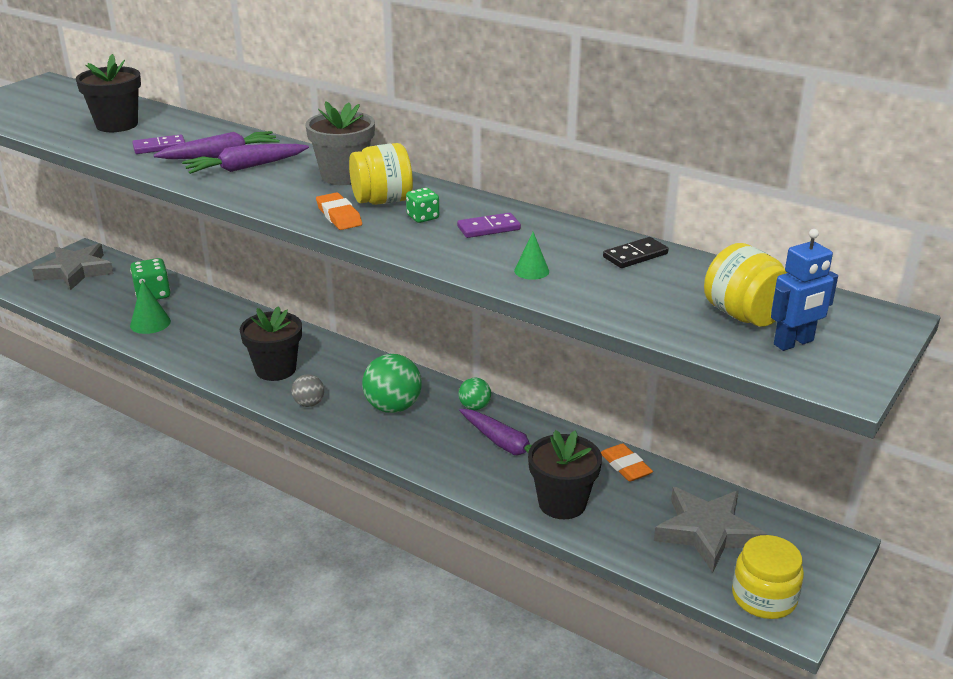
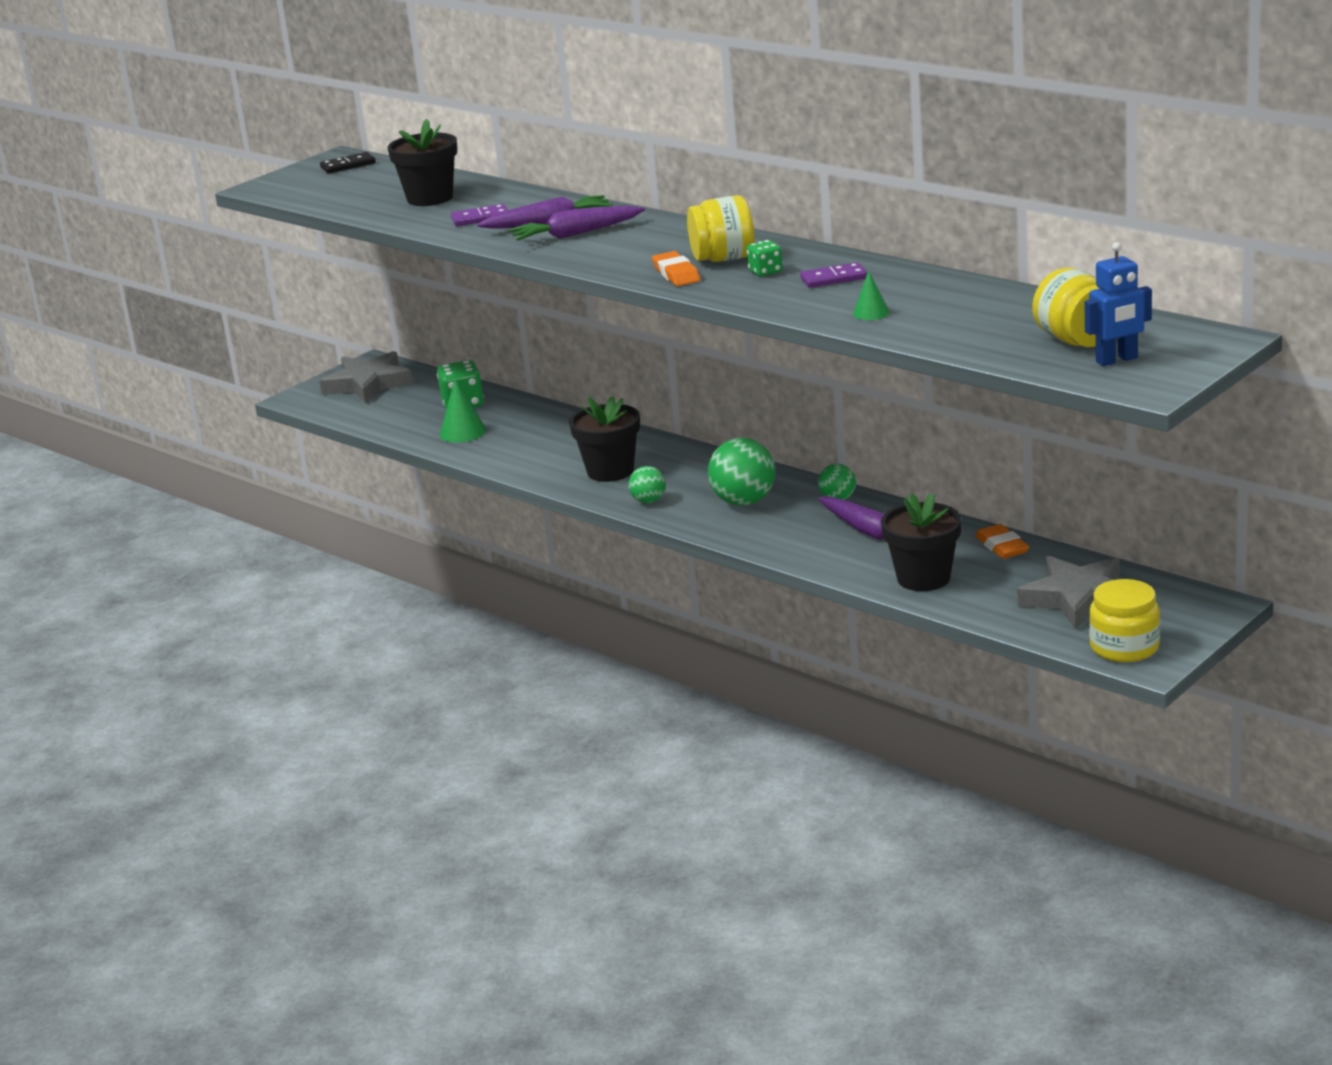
camera: 10 degrees right, 5 degrees down
grey ball [292,374,324,407] -> green ball [628,466,666,503]
grey flower pot [305,101,375,185] -> none
black domino [603,237,669,268] -> black domino moved to [320,152,376,174]

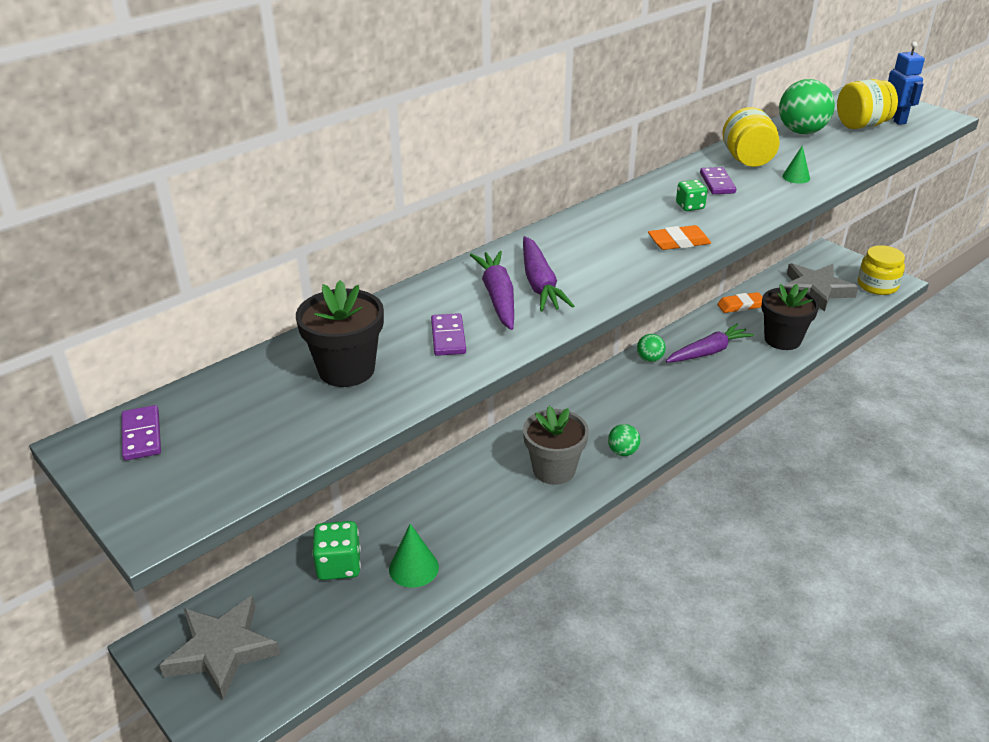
camera: 85 degrees left, 10 degrees up
black domino [320,152,376,174] -> purple domino [122,405,161,461]
black flower pot [569,396,640,482] -> grey flower pot [523,406,589,485]
yellow jar [687,195,754,262] -> yellow jar moved to [722,107,780,167]
green ball [708,438,775,505] -> green ball moved to [779,79,835,134]

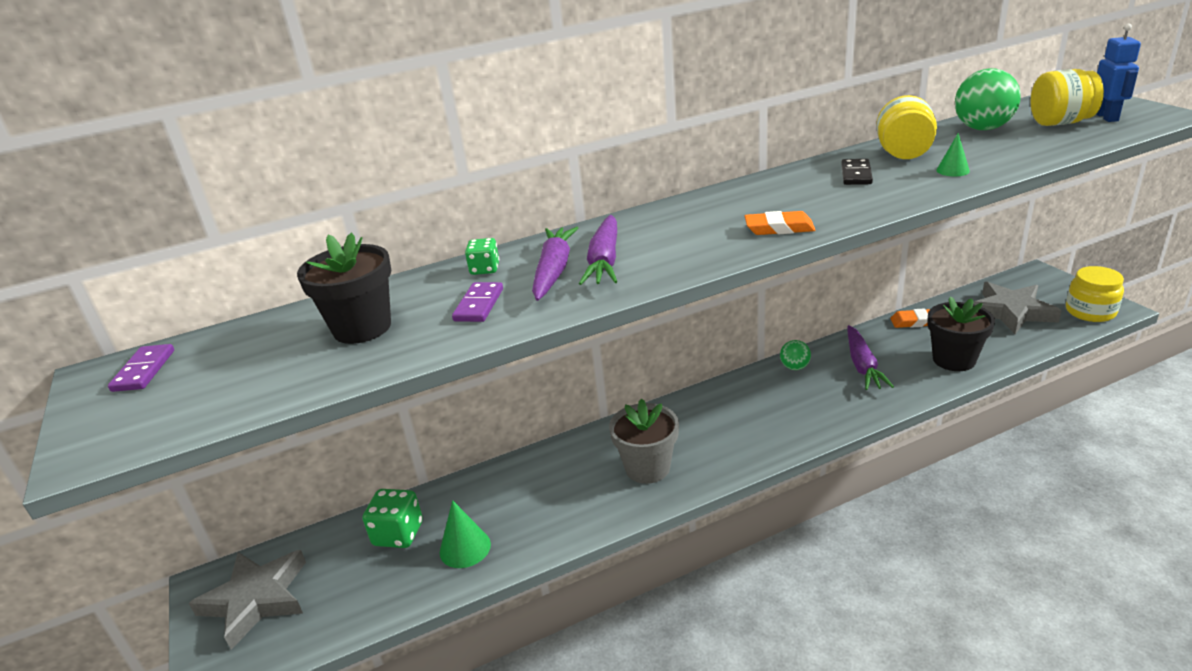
camera: 20 degrees right, 5 degrees down
green ball [608,424,640,456] -> none
purple carrot [666,323,754,363] -> purple carrot turned 105 degrees clockwise [848,325,894,390]
green dice [676,180,707,211] -> green dice moved to [465,238,499,275]
purple domino [700,167,736,194] -> black domino [841,159,873,185]

